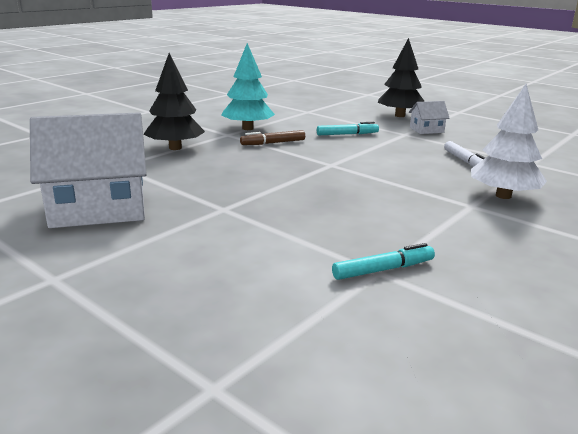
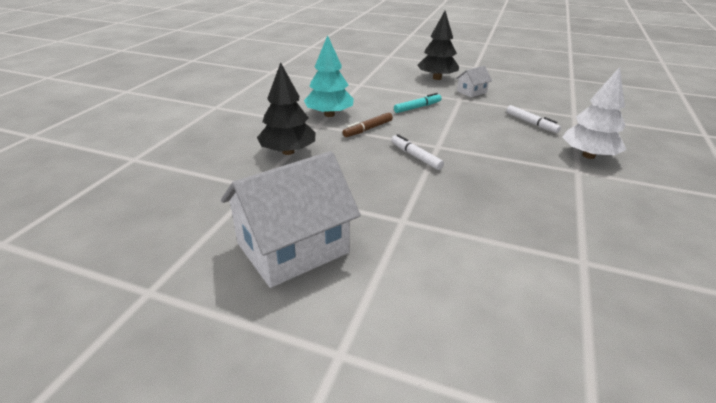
camera: 20 degrees left, 10 degrees up
turquoise marker [332,243,435,280] -> none
none -> white marker [391,134,444,170]

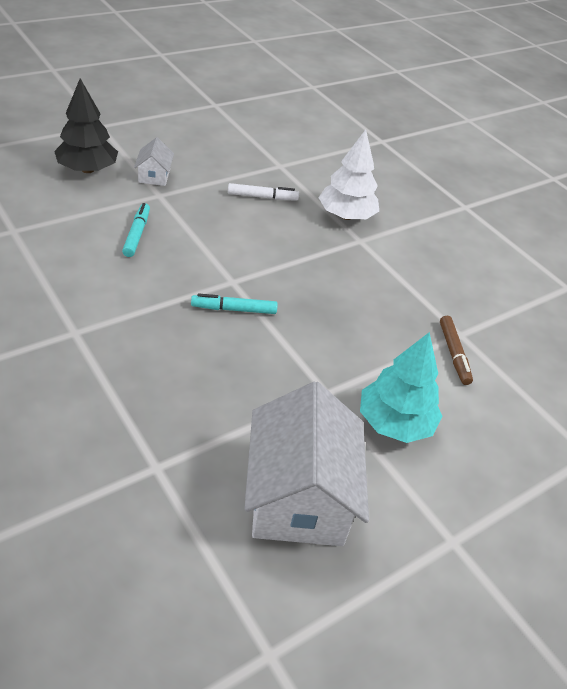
camera: 60 degrees left, 10 degrees up
black tree [257,62,316,155] -> none
turquoise tree [304,35,354,117] -> turquoise tree moved to [360,332,443,443]
brown marker [342,112,393,137] -> brown marker moved to [440,316,473,385]
white marker [391,134,444,170] -> turquoise marker [191,293,278,314]

